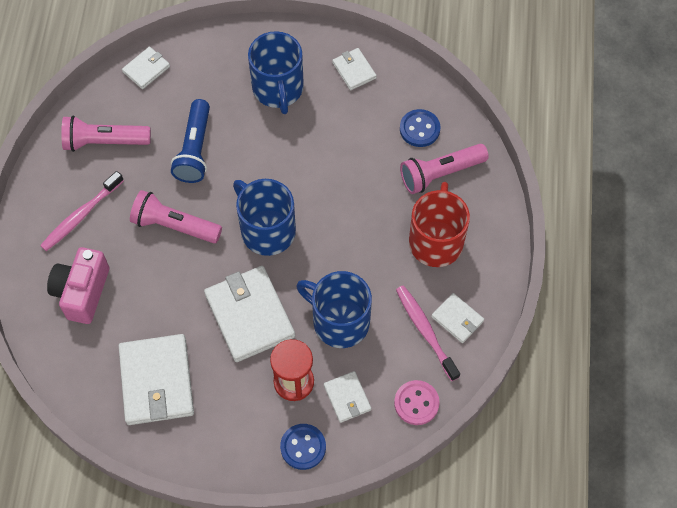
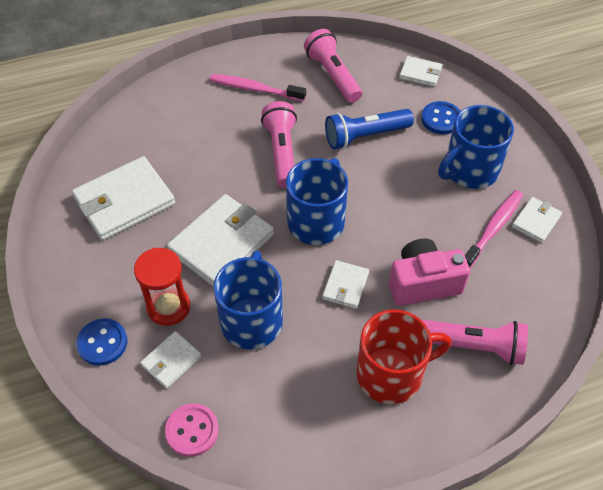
camera: 65 degrees right, 10 degrees down
pink camera [47,247,109,324] -> pink camera moved to [389,238,470,306]
pink toothbrush [396,285,460,381] -> pink toothbrush moved to [465,190,523,268]
blue button [400,109,440,147] -> blue button moved to [421,101,461,134]
pink flashlight [400,144,489,194] -> pink flashlight turned 150 degrees clockwise [422,320,528,365]
white wallet [431,293,484,343] -> white wallet moved to [322,260,369,309]

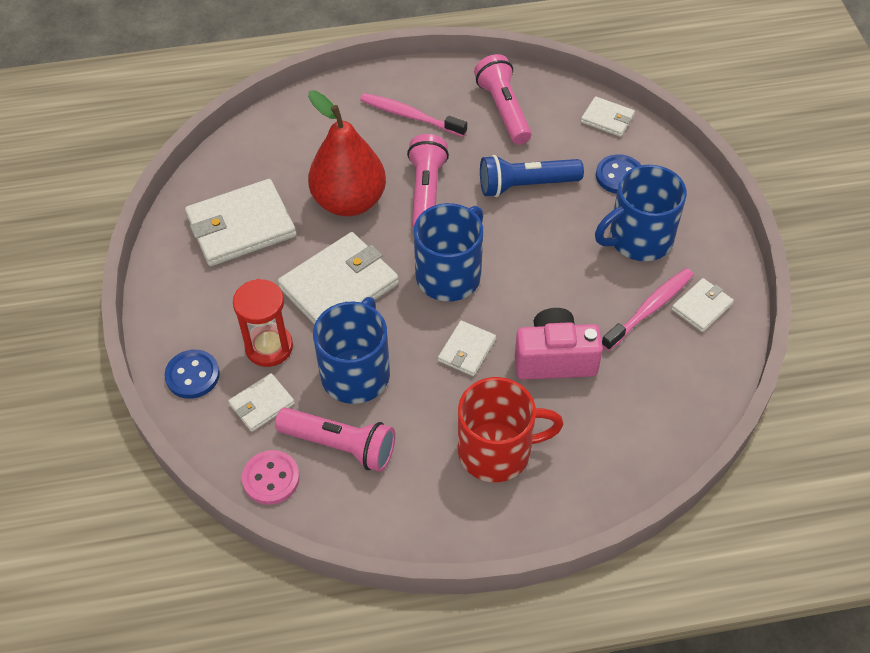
camera: 10 degrees right, 0 degrees up
pink flashlight [422,320,528,365] -> pink flashlight moved to [275,408,395,472]
none -> red pear [308,90,386,216]

